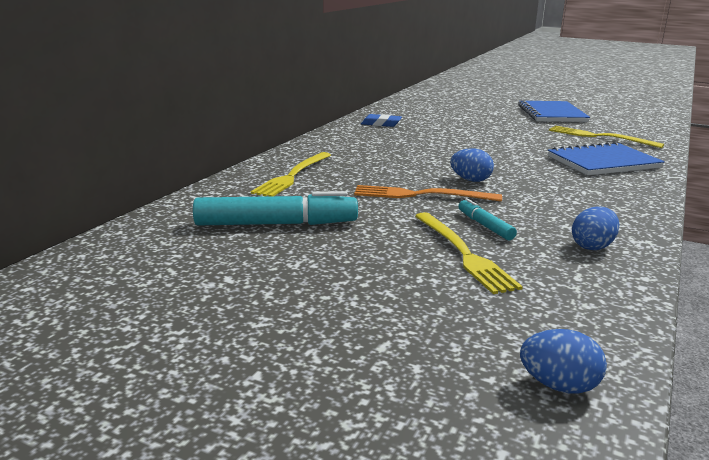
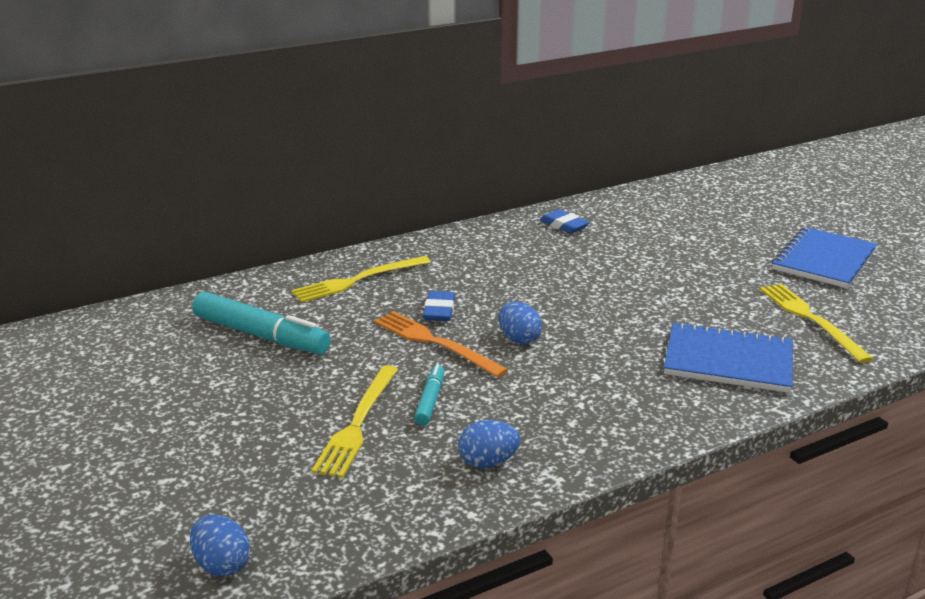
camera: 35 degrees right, 5 degrees up
none -> blue eraser [423,291,455,321]

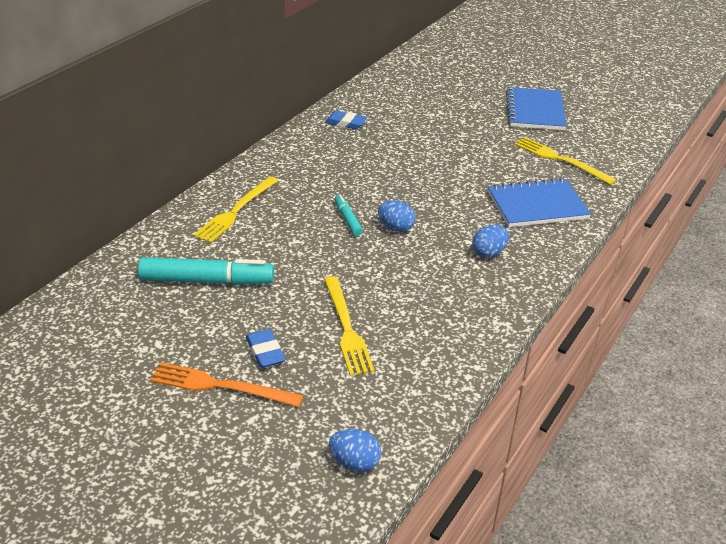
camera: 30 degrees left, 10 degrees up
orange fork [374,311,508,377] -> orange fork moved to [150,362,303,407]
turquoise marker [414,364,445,426] -> turquoise marker moved to [335,194,363,236]
blue eraser [423,291,455,321] -> blue eraser moved to [246,329,285,368]
blue egg [458,420,521,468] -> blue egg moved to [473,225,509,258]

